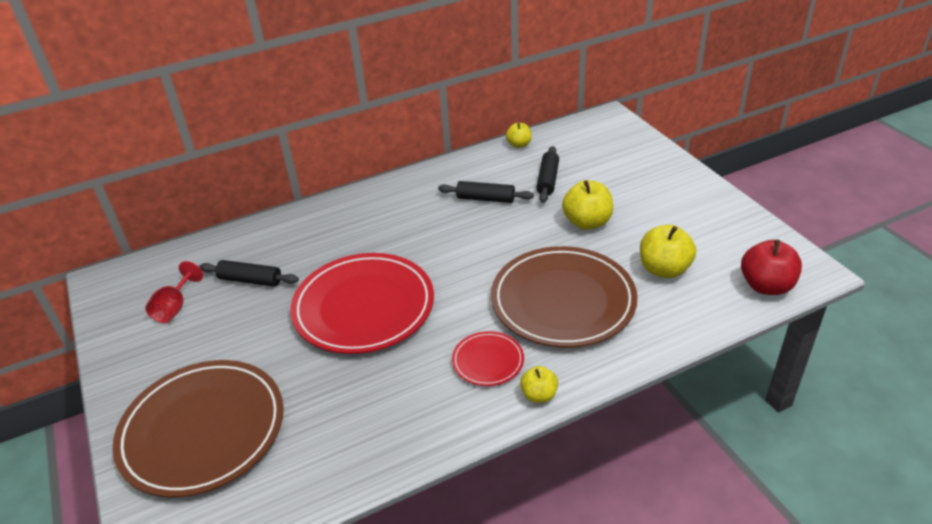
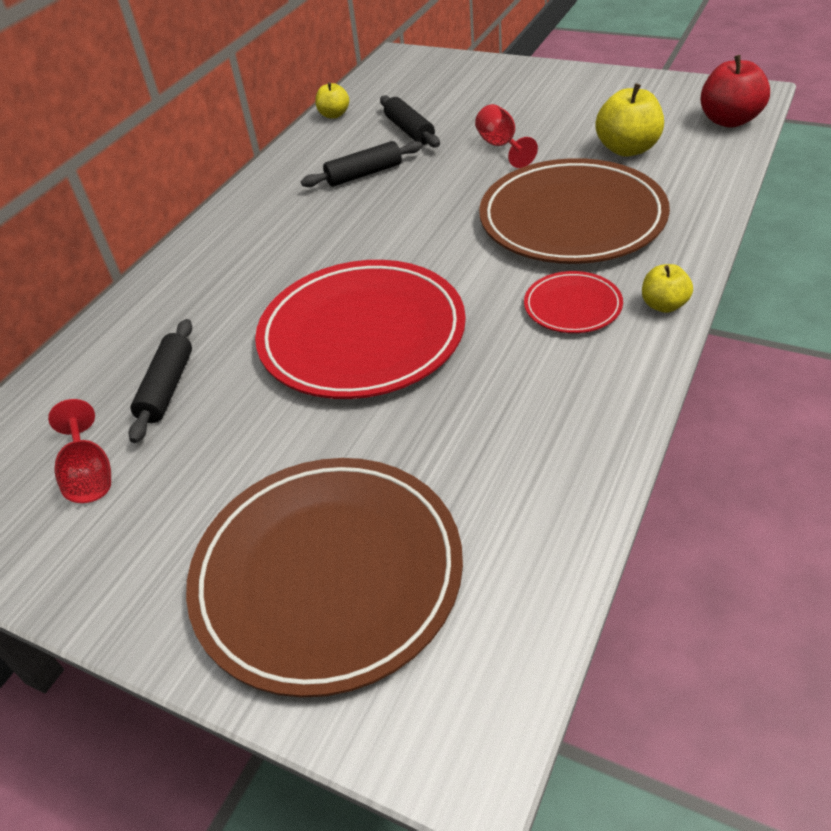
camera: 35 degrees left, 5 degrees up
black rolling pin [199,260,299,287] -> black rolling pin turned 60 degrees counterclockwise [129,319,192,443]
yellow apple [562,180,613,230] -> red goblet [475,104,538,168]

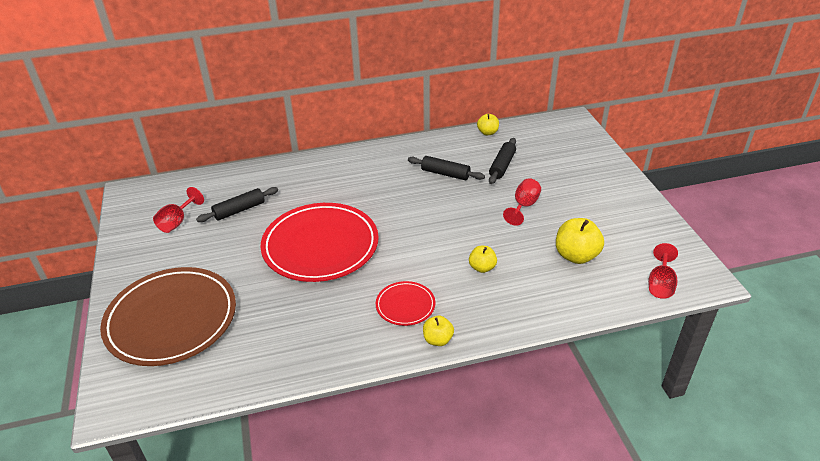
camera: 45 degrees right, 5 degrees down
brown plate [479,158,670,264] -> yellow apple [469,246,497,273]
red apple [700,55,770,128] -> red goblet [648,243,678,299]

